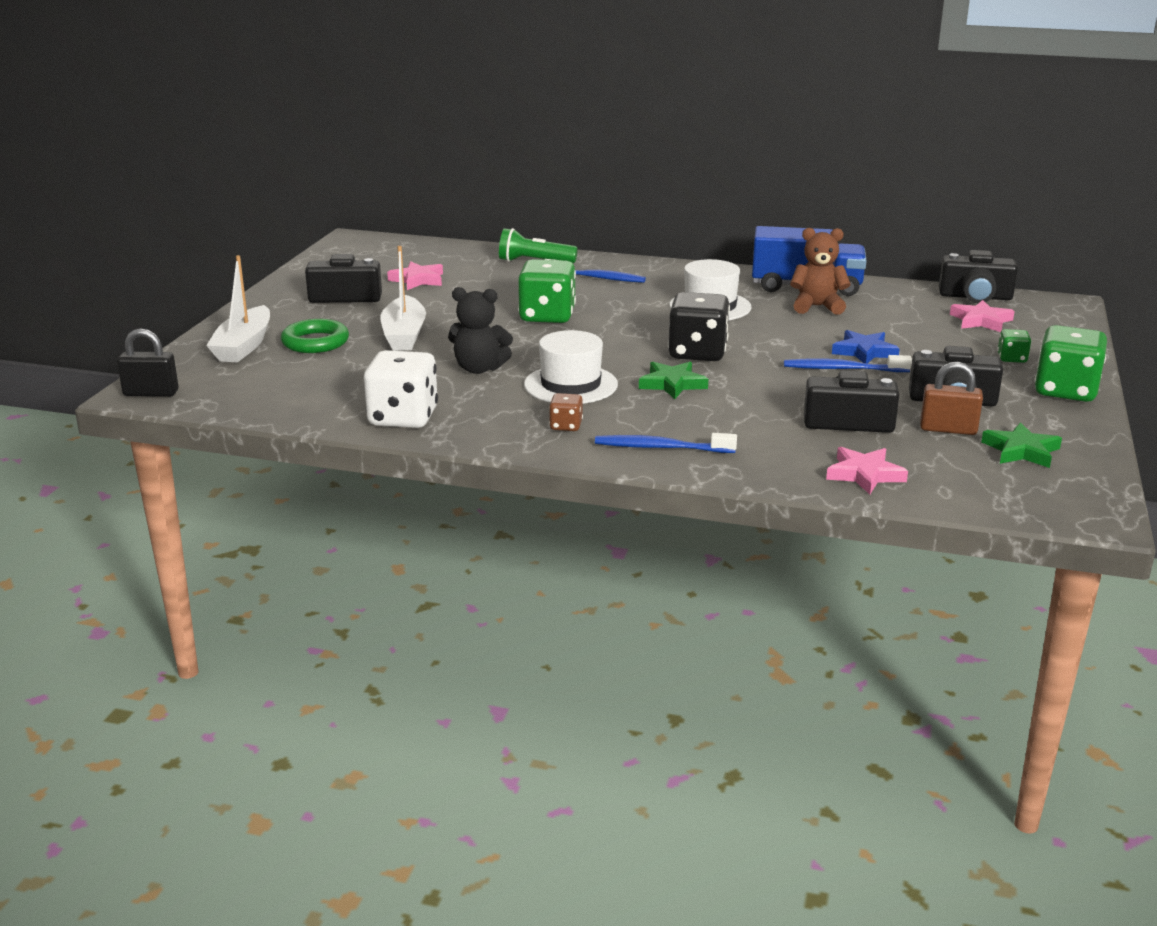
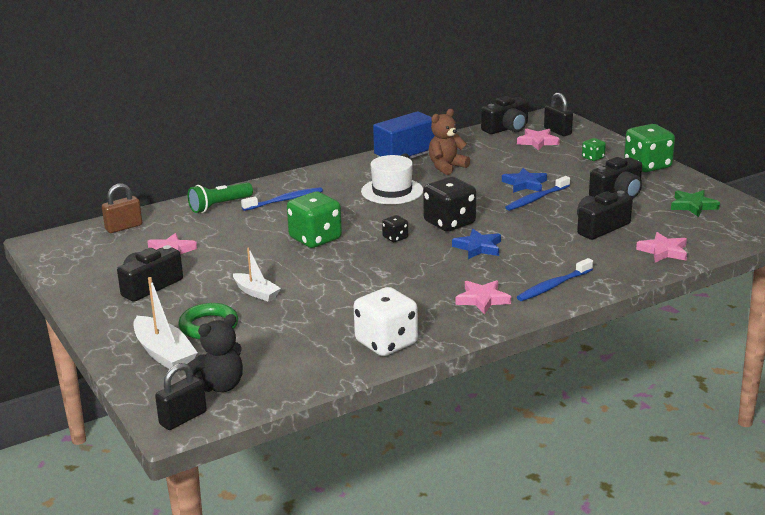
camera: 45 degrees left, 0 degrees up
white boat [380,246,426,351] -> white boat [233,247,281,301], size x0.64
black teddy bear [448,287,513,374] -> black teddy bear moved to [187,314,243,392]
white hat [524,330,618,404] -> none
brown dice [549,393,583,431] -> pink star [456,280,511,315]
green star [639,362,708,399] -> blue star [452,229,501,259]
brown padlock [920,362,983,435] -> brown padlock moved to [102,183,142,233]
none -> black dice [382,215,408,242]
none -> black padlock [544,92,573,136]

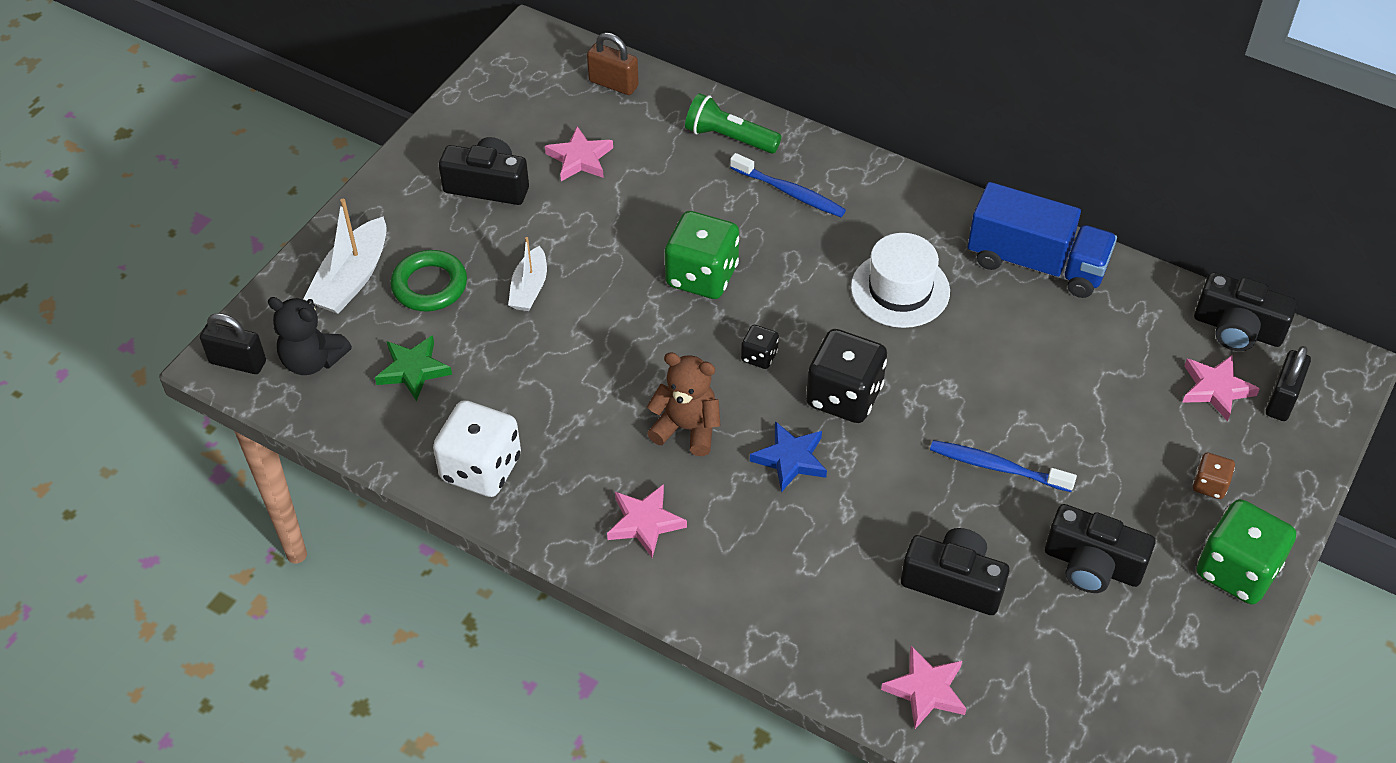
camera: 60 degrees right, 25 degrees up
brown teddy bear [429,109,470,175] -> brown teddy bear moved to [647,352,720,456]
blue star [502,168,547,193] -> none
blue toothbrush [517,258,593,301] -> none
green dice [582,138,606,161] -> brown dice [1193,453,1235,499]
green star [671,190,720,217] -> green star moved to [375,335,452,401]

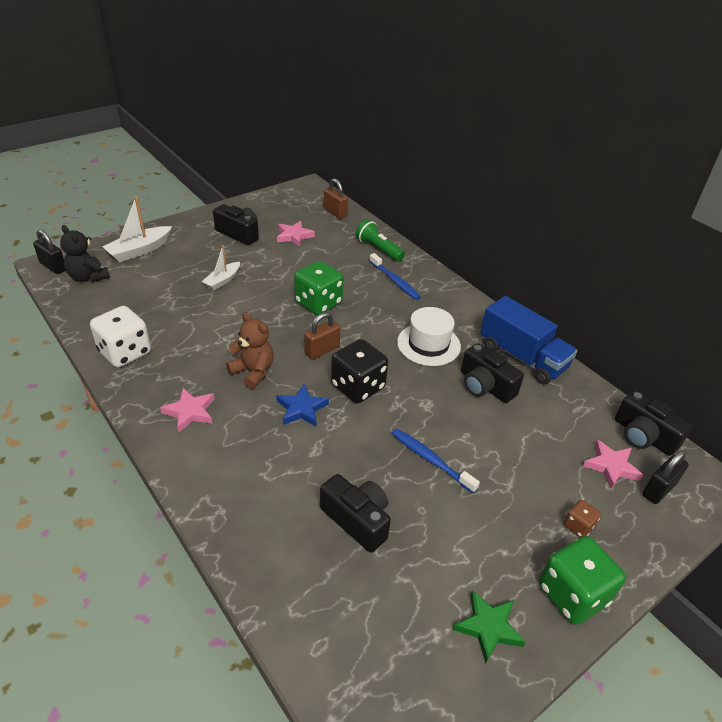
camera: 20 degrees right, 10 degrees down
green star [375,335,452,401] -> green star moved to [453,590,526,663]
green ring [390,250,467,311] -> none
black dice [741,325,779,369] -> brown padlock [304,312,340,360]
pink star [881,646,966,729] -> none
black camera [1045,504,1155,593] -> black camera moved to [461,343,524,403]

